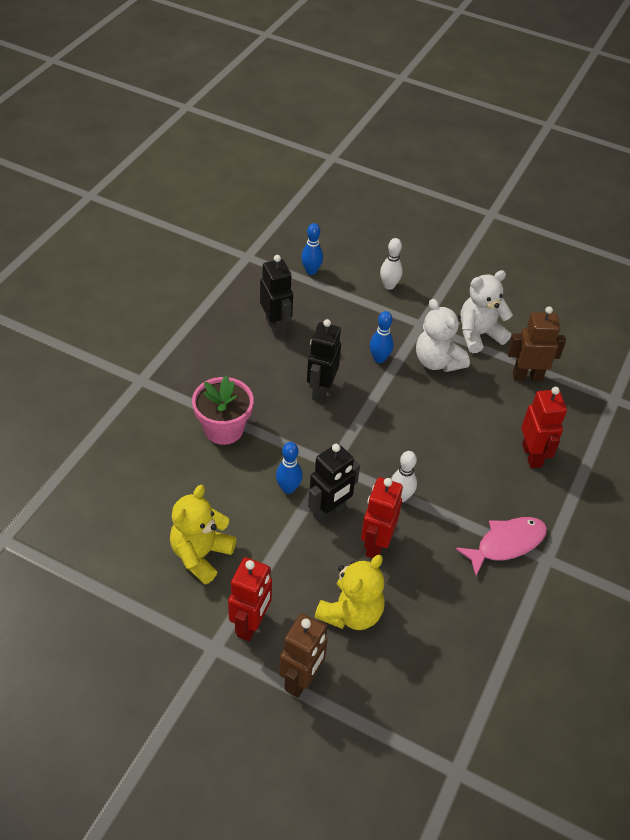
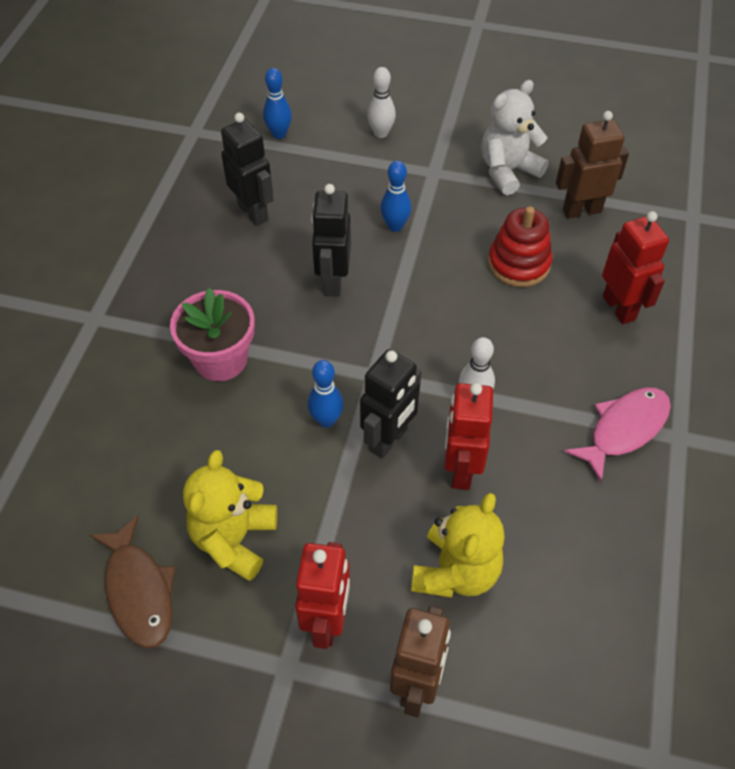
camera: 10 degrees left, 5 degrees up
white teddy bear [416,299,470,372] -> none
none -> brown fish [90,515,176,648]
none -> red stacking toy [488,206,552,287]

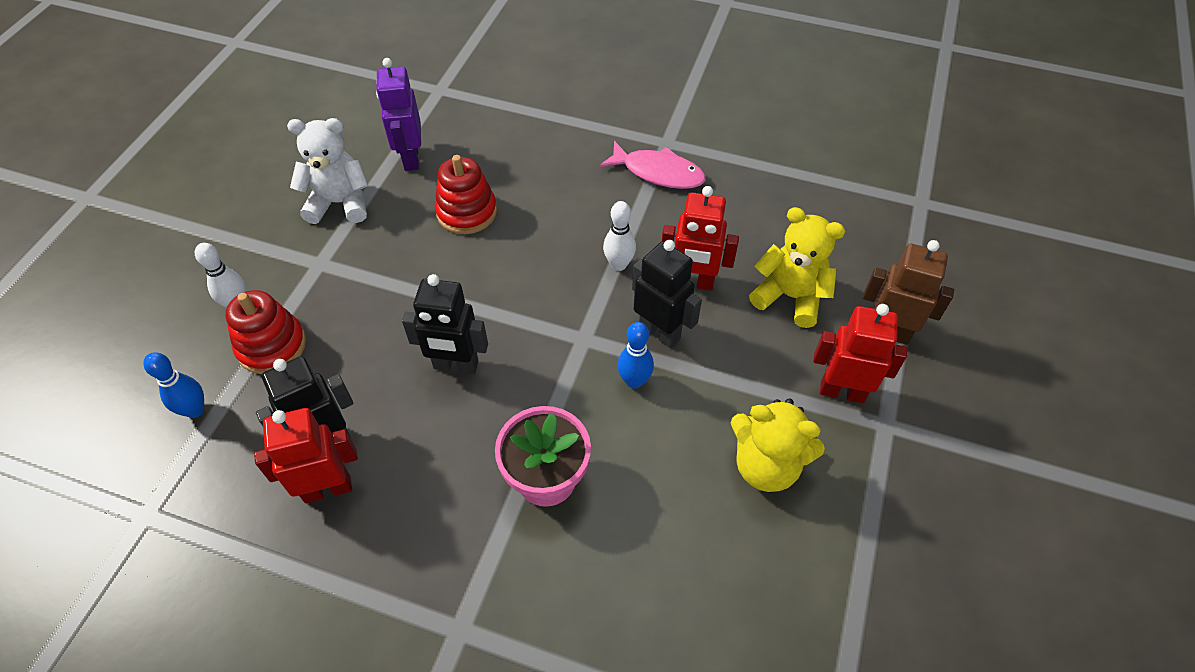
camera: 85 degrees left, 0 degrees up
brown fish [90,515,176,648] -> none
blue bowling pin [380,161,412,232] -> none
white teddy bear [482,80,549,195] -> white teddy bear turned 120 degrees clockwise [287,118,368,224]
brown robot [556,111,629,219] -> purple robot [376,58,421,171]
pink fish [564,387,671,482] -> pink fish turned 150 degrees clockwise [600,141,706,189]
red robot [602,211,669,324] -> red robot moved to [254,408,358,503]
none -> red stacking toy [225,290,306,374]

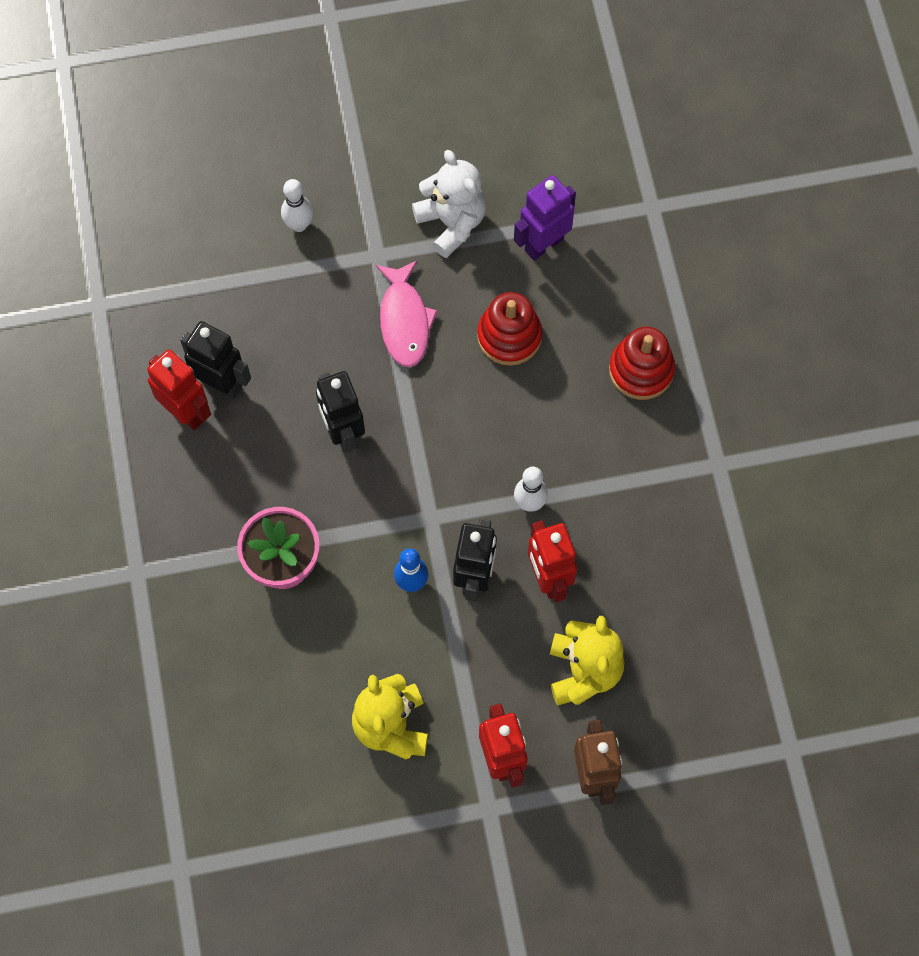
camera: 60 degrees right, 15 degrees up
blue bowling pin [143,352,204,418] -> none
red stacking toy [225,290,306,374] -> red stacking toy moved to [609,327,675,400]
pink fish [600,141,706,189] -> pink fish moved to [376,261,438,367]

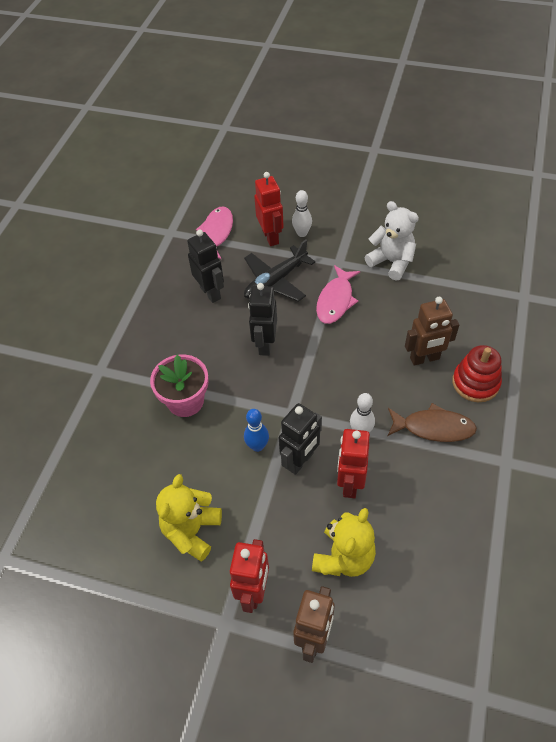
camera: 30 degrees right, 15 degrees down
red robot [147,349,211,430] -> red robot moved to [254,172,284,246]
white teddy bear [412,150,486,258] -> white teddy bear turned 45 degrees counterclockwise [365,201,419,281]
red stacking toy [477,292,542,366] -> none
purple robot [514,175,576,260] -> none
none -> pink fish [196,206,233,259]
none -> black plane [244,240,315,302]
none -> brown fish [387,403,477,442]
none -> brown robot [405,297,459,366]

